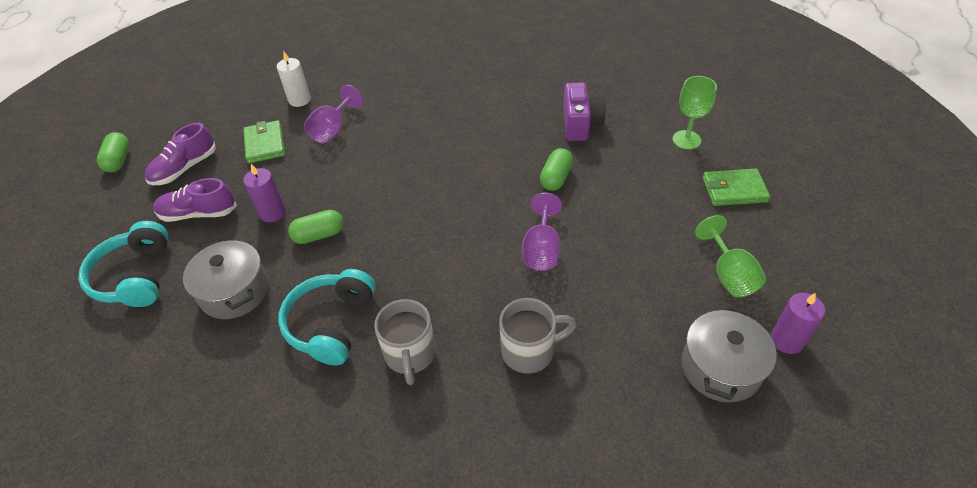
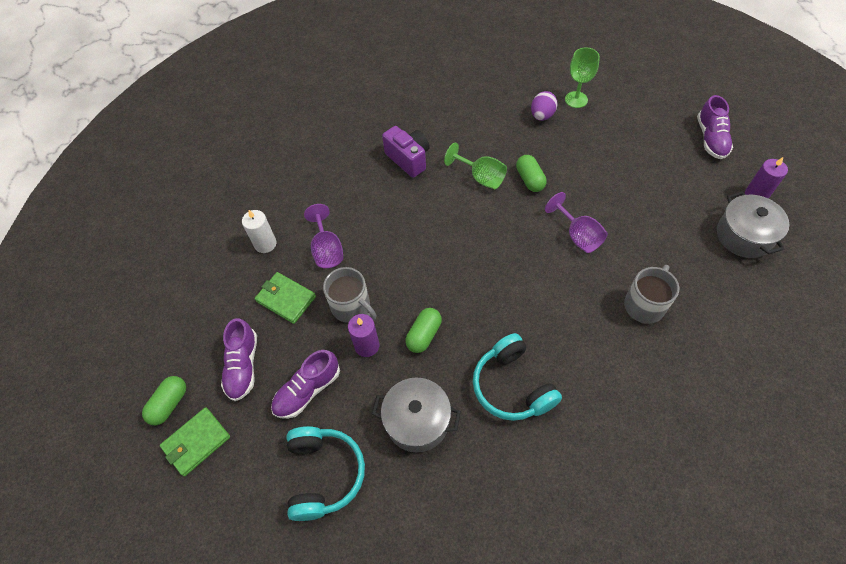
camera: 40 degrees left, 10 degrees up
turquoise headphones [78,221,168,307] -> turquoise headphones turned 135 degrees counterclockwise [287,426,365,521]
green capsule [97,132,129,172] -> green capsule turned 75 degrees clockwise [142,376,186,425]
grey mug [374,299,436,385] -> grey mug moved to [323,267,377,323]
purple camera [563,83,606,141] -> purple camera moved to [382,126,430,178]
green goblet [695,215,766,297] -> green goblet moved to [444,142,507,189]
green wallet [703,169,770,206] -> green wallet moved to [160,407,230,476]
none -> purple egg [531,91,558,121]
none -> purple shoe [697,95,733,159]

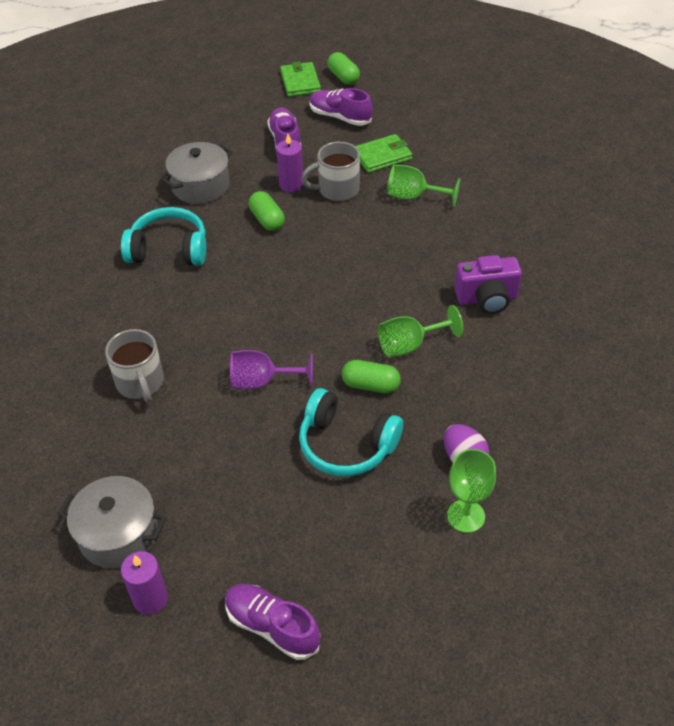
camera: 120 degrees right, 10 degrees down
white candle [242,210,277,253] -> none
turquoise headphones [287,426,365,521] -> turquoise headphones moved to [299,388,403,477]
purple goblet [304,204,343,268] -> green goblet [387,165,460,207]

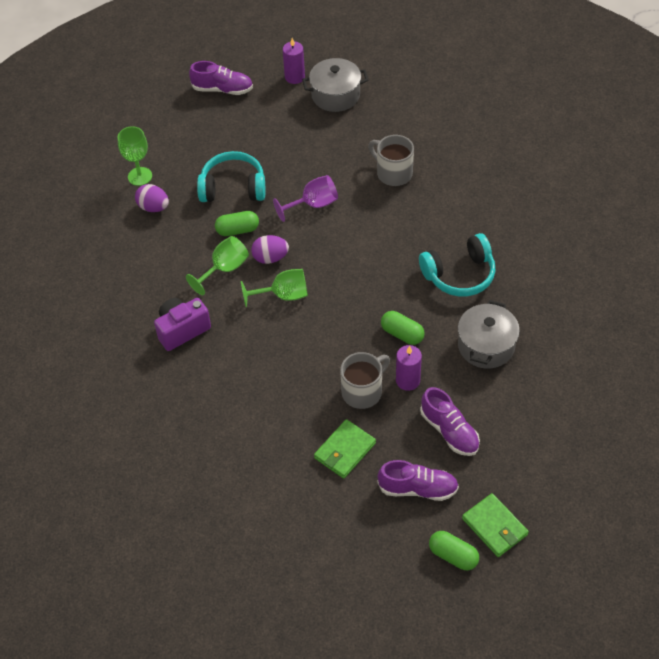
camera: 155 degrees right, 5 degrees up
green goblet [387,165,460,207] -> green goblet moved to [241,269,308,307]
none -> purple egg [251,235,289,264]

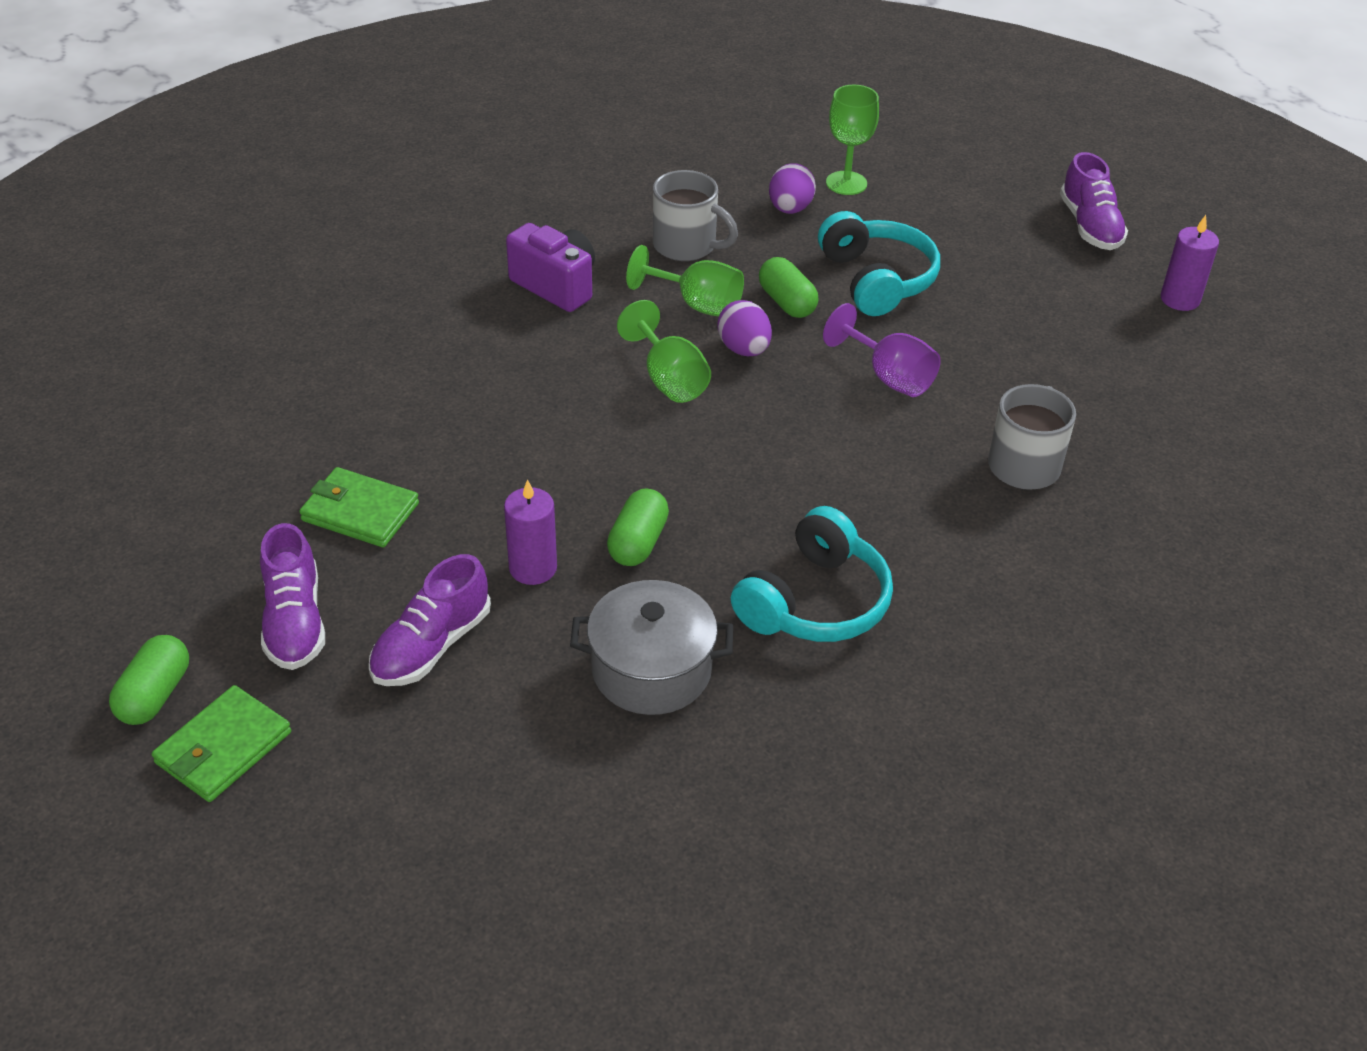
camera: 70 degrees right, 10 degrees down
grey pot [302,58,368,112] -> none
grey mug [340,352,390,409] -> grey mug moved to [653,170,738,261]
turquoise headphones [419,233,496,297] -> turquoise headphones turned 105 degrees counterclockwise [731,506,893,642]

